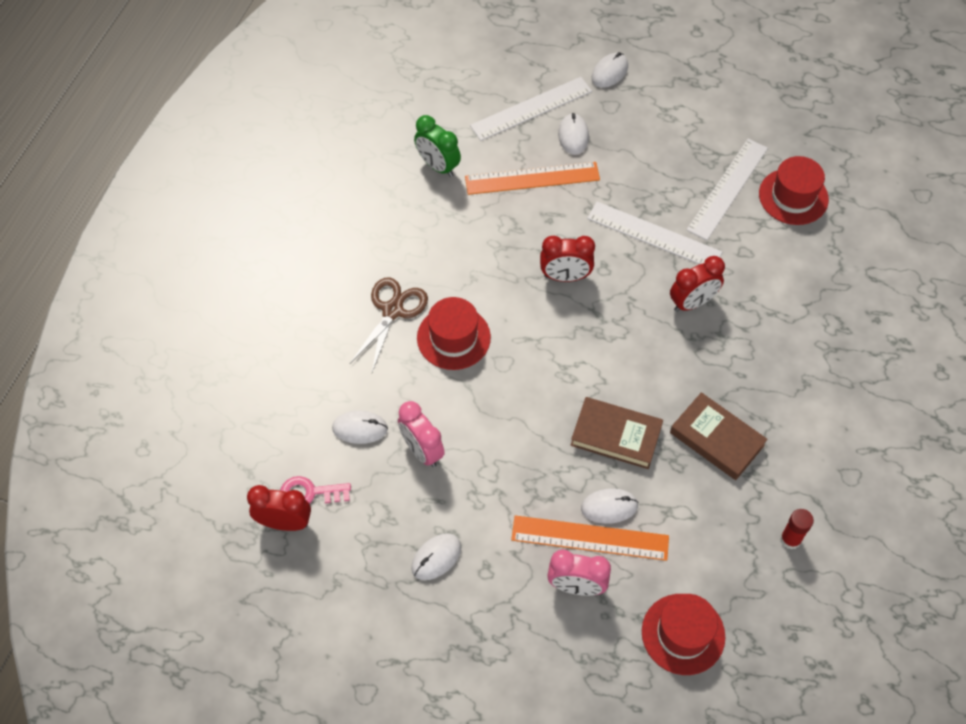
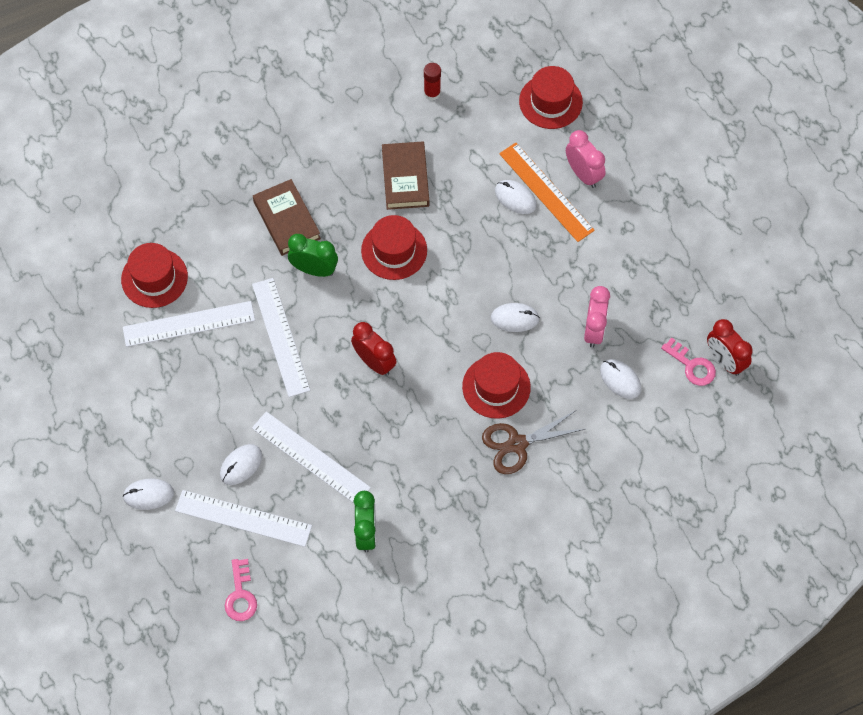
camera: 135 degrees left, 5 degrees up
white mouse [411,533,461,580] -> white mouse moved to [491,303,540,332]
orange ruler [465,162,600,195] -> white ruler [252,411,371,503]
brown book [571,397,663,469] -> brown book moved to [253,179,321,256]
red clock [670,256,725,312] -> green clock [288,234,338,277]
none -> pink key [225,559,257,621]
none -> red hat [361,215,427,280]

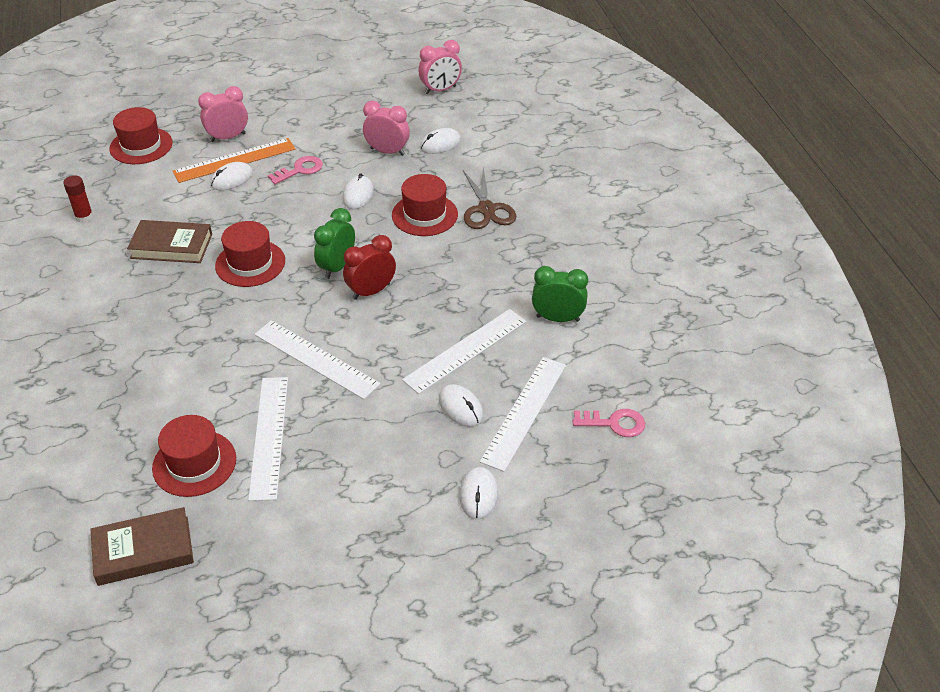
camera: 80 degrees left, 20 degrees down
white ruler [252,278,310,397] -> white ruler turned 45 degrees clockwise [254,320,381,399]
brown book [253,179,321,256] -> brown book moved to [91,507,194,586]
green clock [288,234,338,277] -> green clock moved to [314,208,355,279]
pink key [661,337,716,386] -> pink key moved to [268,156,323,184]
red clock [707,319,753,376] -> pink clock [418,40,462,94]

